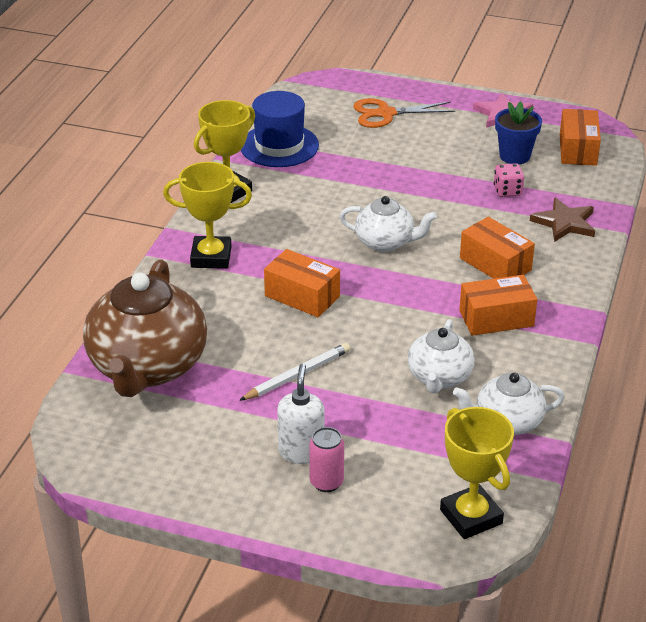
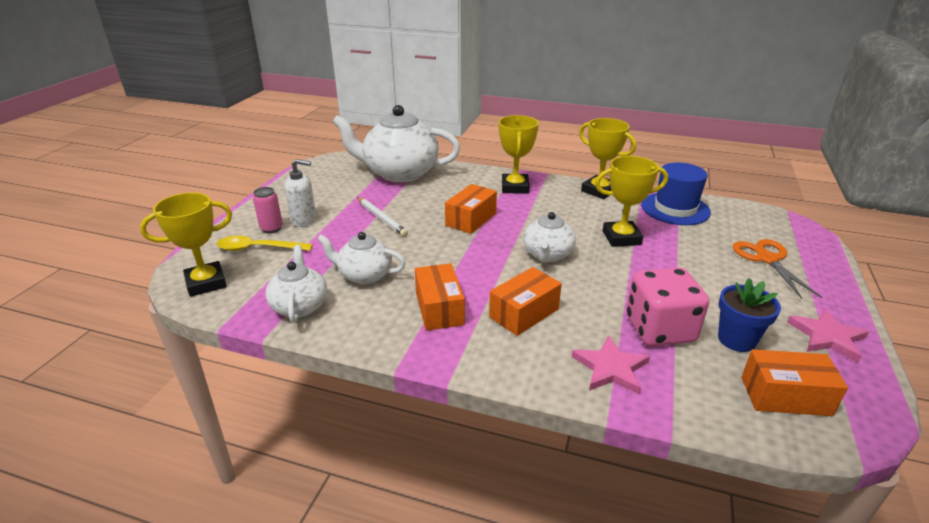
camera: 90 degrees right, 5 degrees down
brown teapot [83,259,207,397] -> white teapot [332,105,460,182]
pink dice [494,163,524,197] -> pink dice [626,267,709,346], size x2.06
brown star [530,197,595,242] -> pink star [572,335,650,395]
none -> yellow spoon [217,236,313,251]
none -> yellow trophy [595,156,668,247]

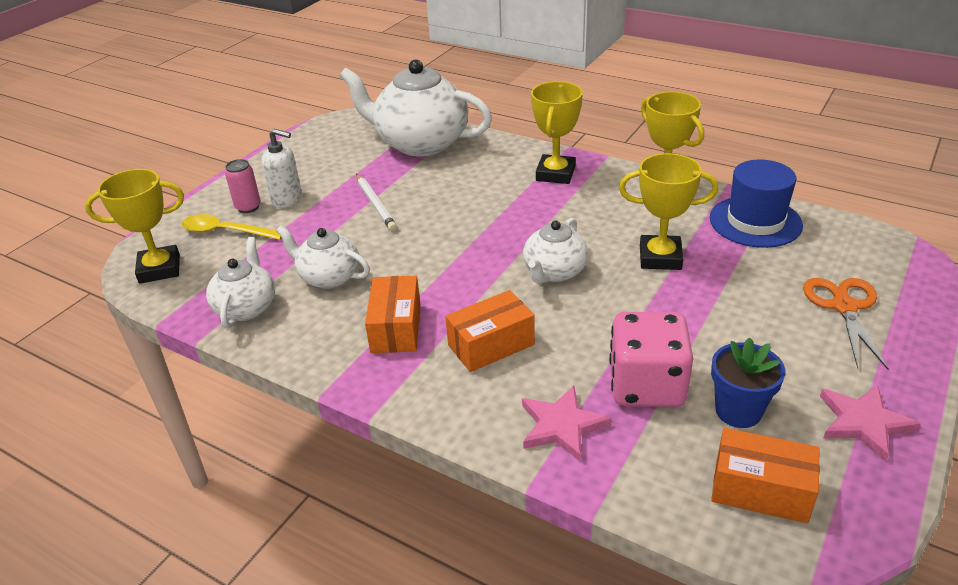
camera: 15 degrees right, 5 degrees up
orange box [445,184,497,234] -> none

